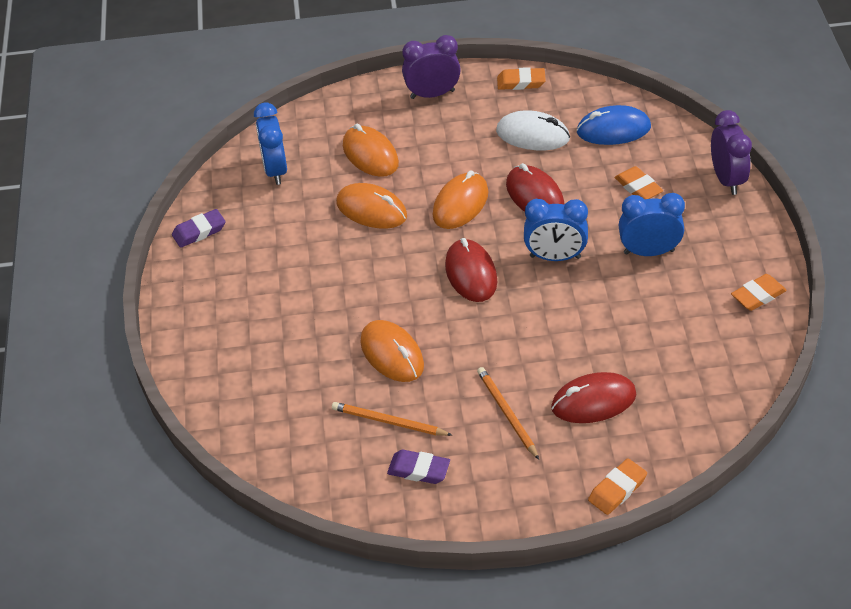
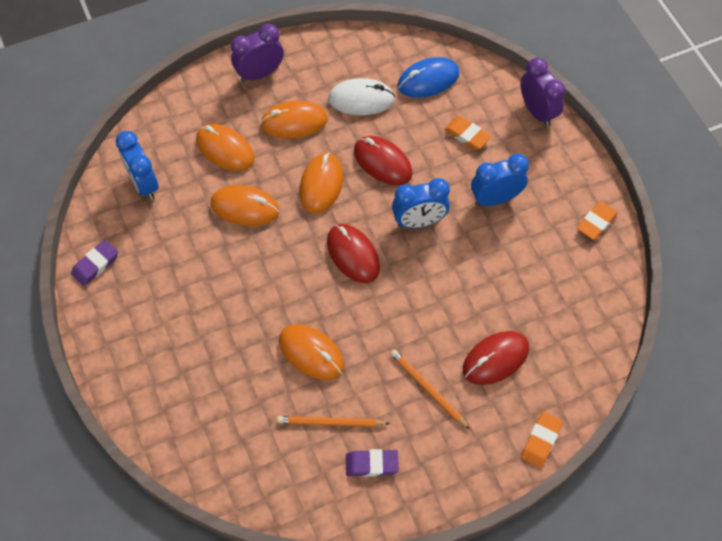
camera: 20 degrees left, 15 degrees up
orange eraser [497,67,546,90] -> none
none -> orange mouse [260,100,328,139]

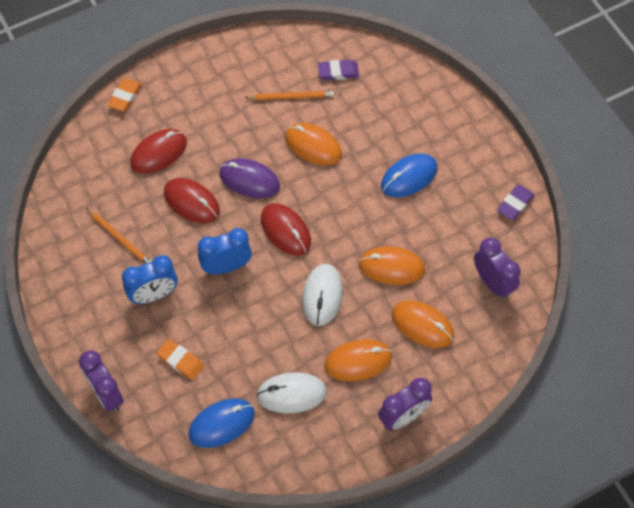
camera: 175 degrees right, 0 degrees up
blue clock [116,131,159,200] -> purple clock [474,238,521,299]
orange mouse [299,152,343,214] -> white mouse [302,264,343,326]
purple eraser [346,449,399,477] -> purple eraser moved to [318,60,359,80]
red mouse [354,136,412,185] -> red mouse moved to [164,178,220,223]
orange pencil [391,350,469,429] -> orange pencil moved to [86,208,152,264]
orange eraser [577,202,618,240] -> none
none -> purple mouse [219,158,280,198]
none -> blue mouse [381,154,437,197]

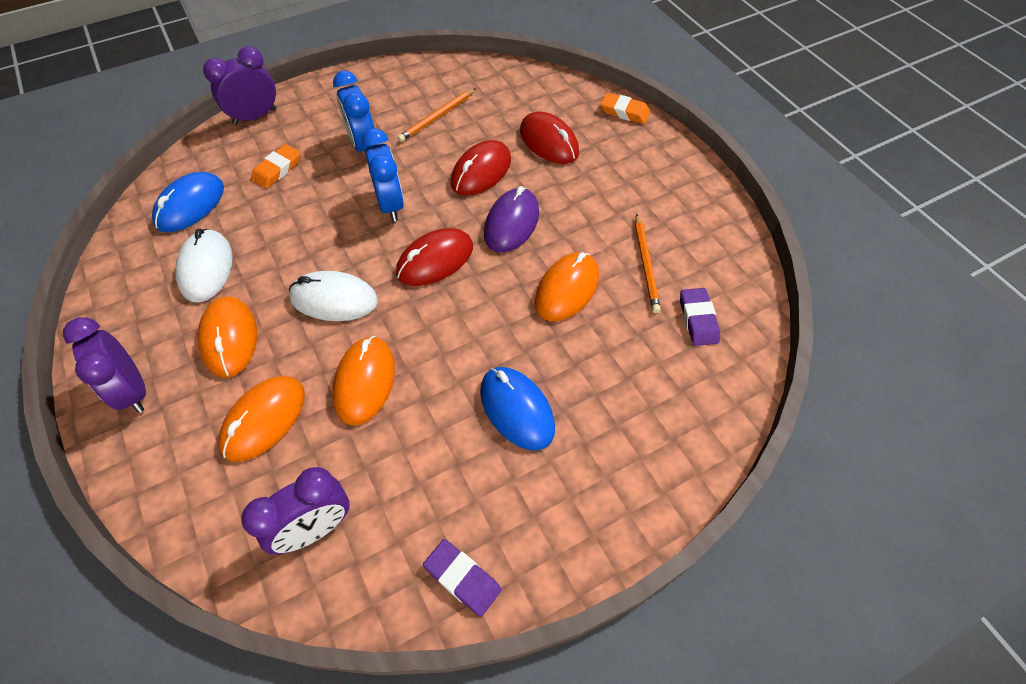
camera: 90 degrees right, 5 degrees down
blue mouse [188,398,255,448] -> blue mouse turned 60 degrees clockwise [152,172,224,232]

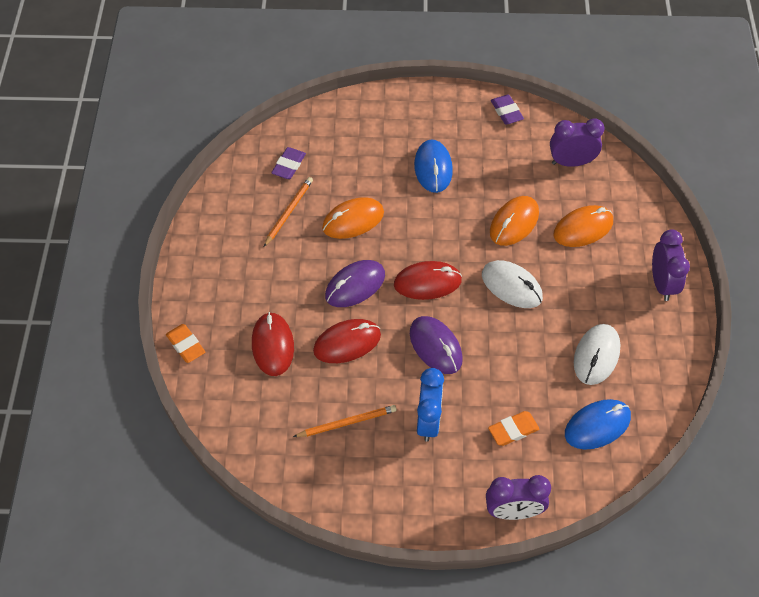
camera: 150 degrees left, 0 degrees up
orange mouse [198,297,257,378] -> none
blue clock [361,128,404,221] -> purple mouse [410,316,463,374]

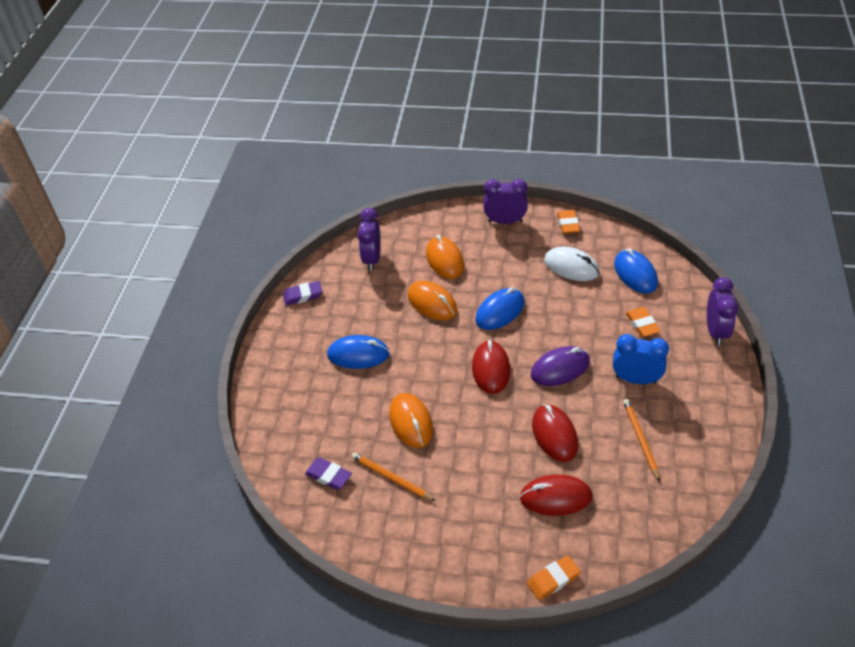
camera: 80 degrees left, 10 degrees down
purple mouse [325,260,385,307] -> none
white mouse [482,260,543,308] -> blue mouse [475,287,524,330]
none -> orange eraser [557,210,580,234]

